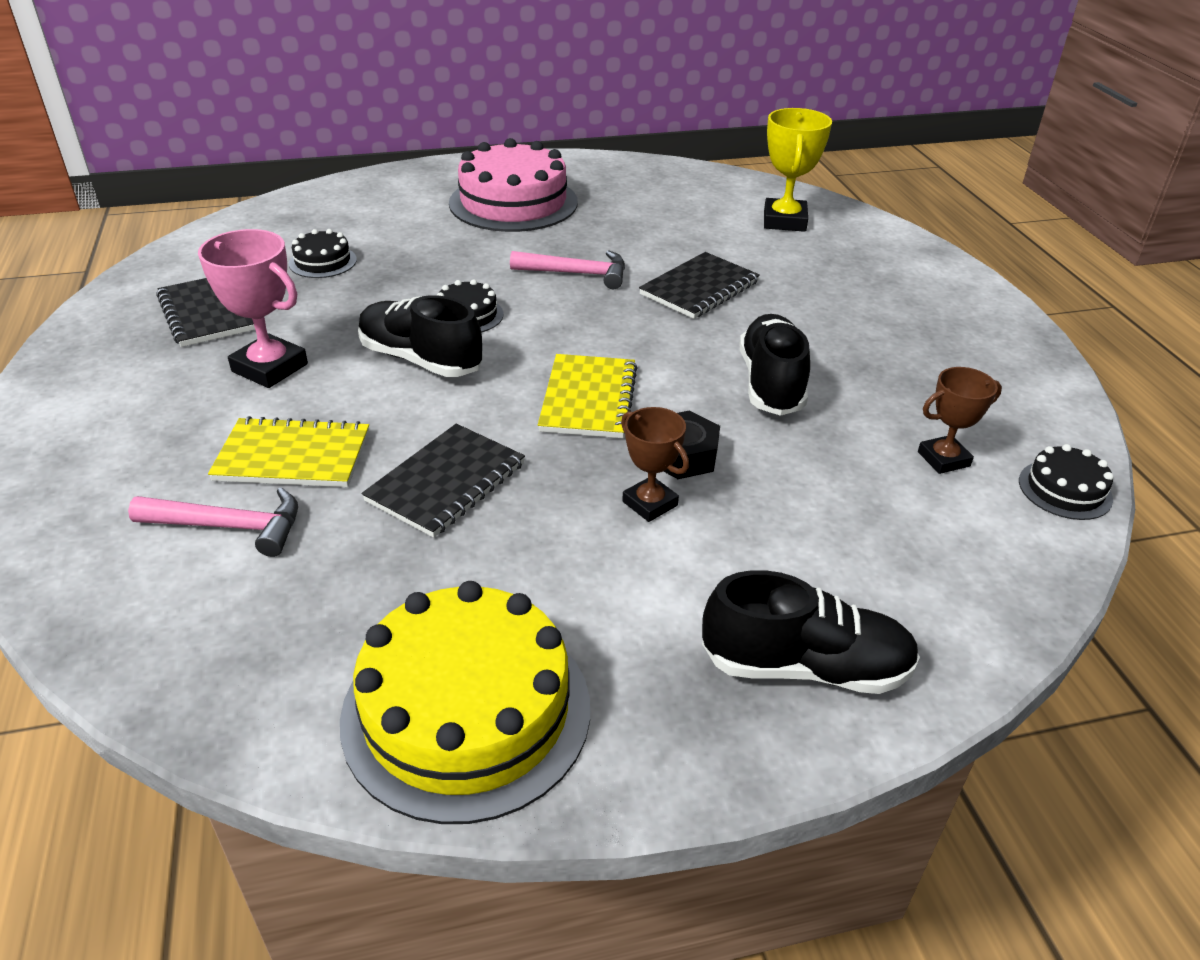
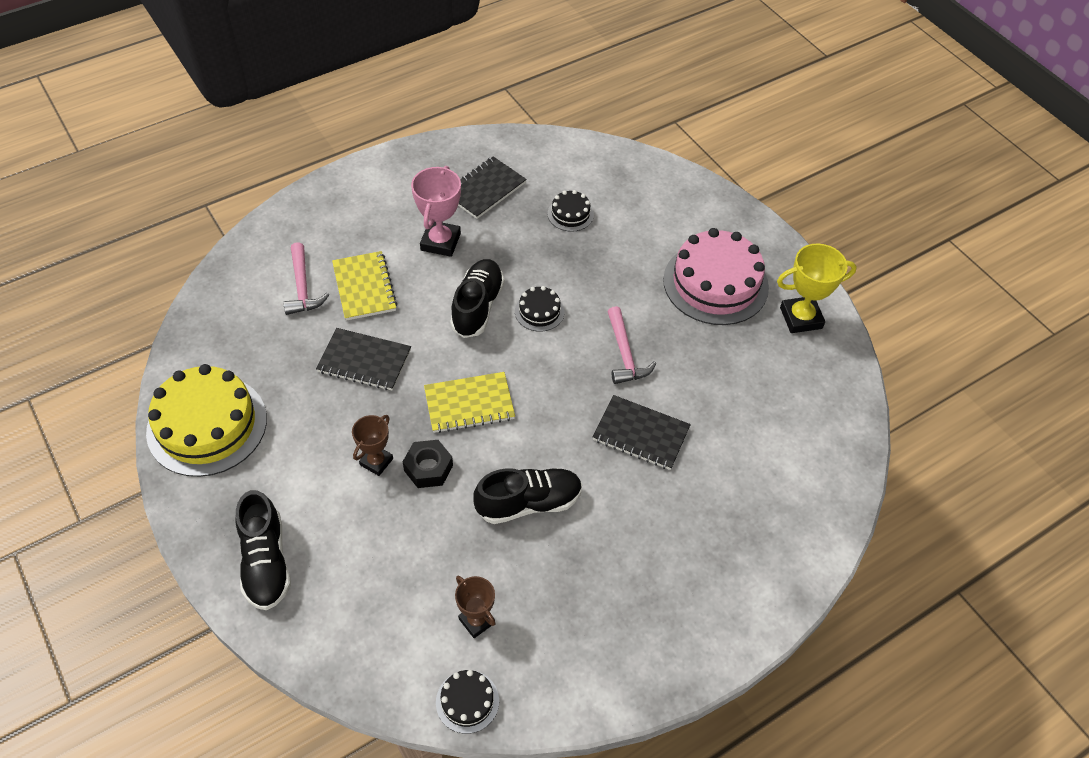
camera: 70 degrees right, 15 degrees up
yellow trophy [764,108,832,232] -> yellow trophy moved to [777,243,857,333]

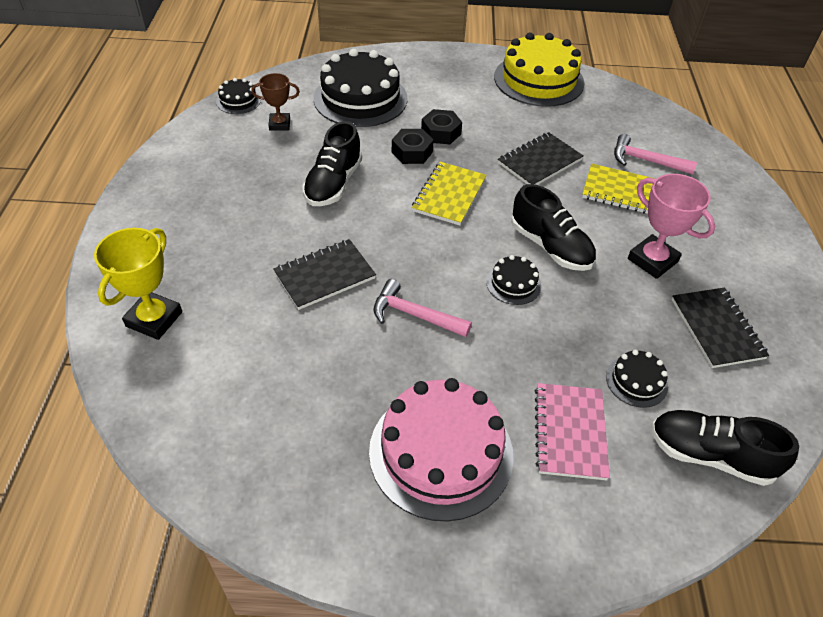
camera: 125 degrees right, 5 degrees down
black shoe [236,490,291,610] -> black shoe moved to [651,410,799,486]
brown trophy [352,415,393,476] -> black nut [421,109,462,144]
yellow trophy [777,243,857,333] -> yellow trophy moved to [94,228,182,340]
none -> black cake [313,49,408,127]
none -> pink notebook [535,383,610,480]

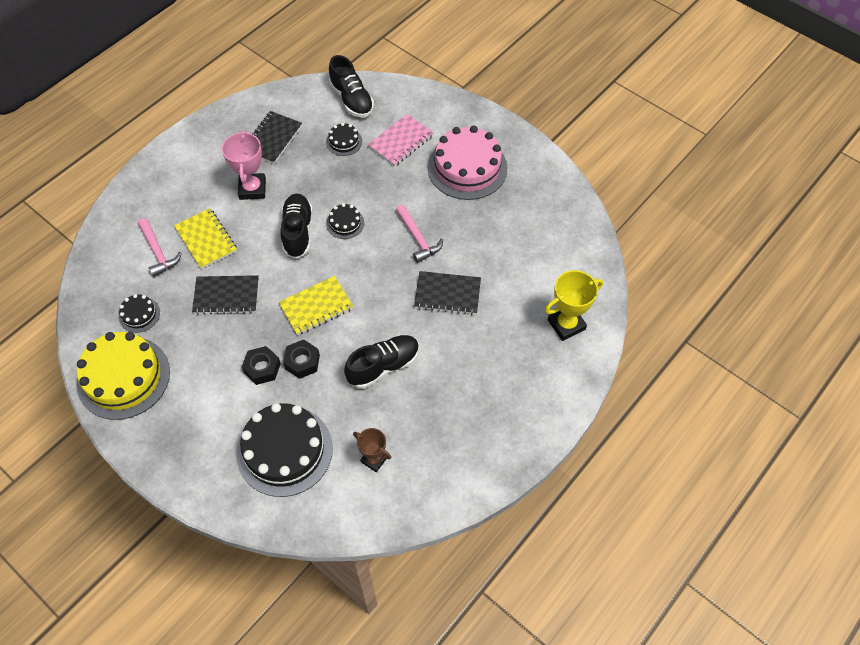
camera: 140 degrees left, 10 degrees up
black cake [216,78,261,114] -> black cake moved to [119,294,160,333]

